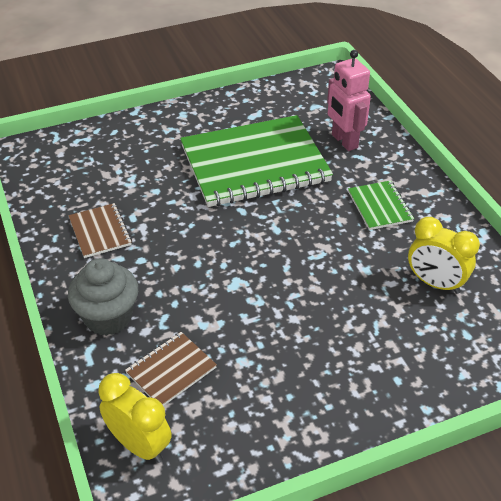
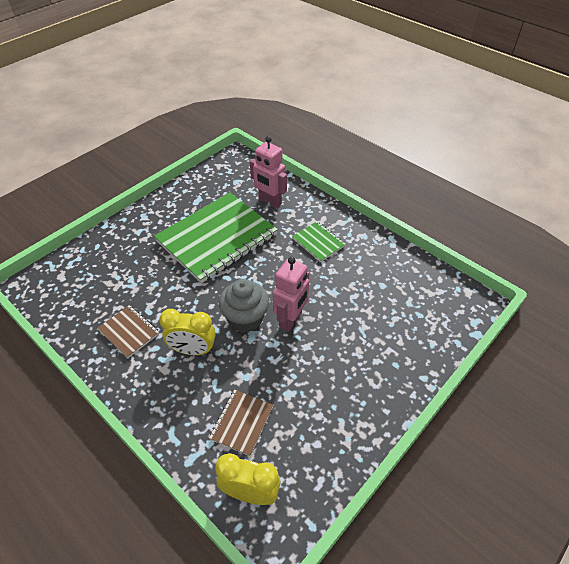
camera: 25 degrees left, 5 degrees up
grey cupcake [68,258,138,336] -> grey cupcake moved to [219,279,269,332]
yellow clock [408,217,480,294] -> yellow clock moved to [159,309,216,355]
none -> pink robot [273,257,309,332]

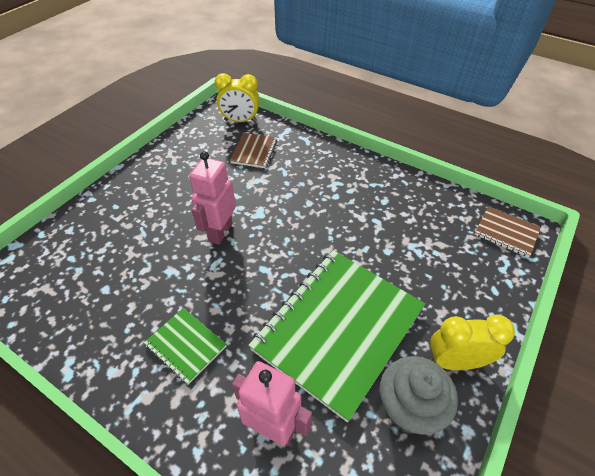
camera: 170 degrees right, 0 degrees up
brown notebook [97,305,159,358] -> brown notebook moved to [475,206,541,257]
yellow clock [159,309,216,355] -> yellow clock moved to [430,315,515,370]
grey cupcake [219,279,269,332] -> grey cupcake moved to [380,356,458,435]

